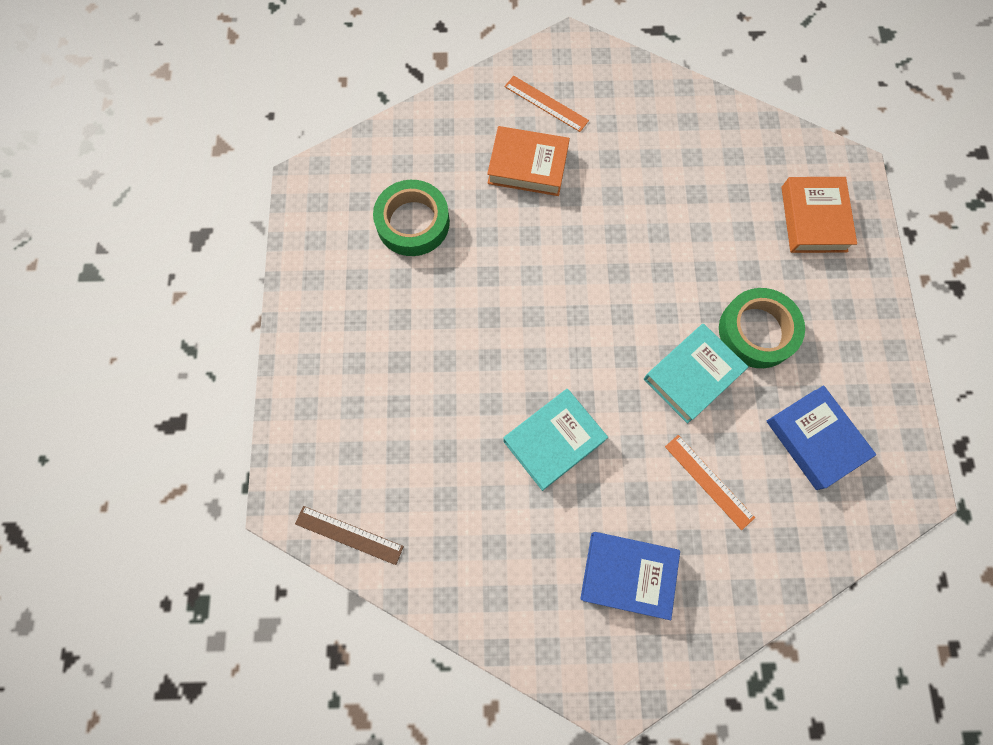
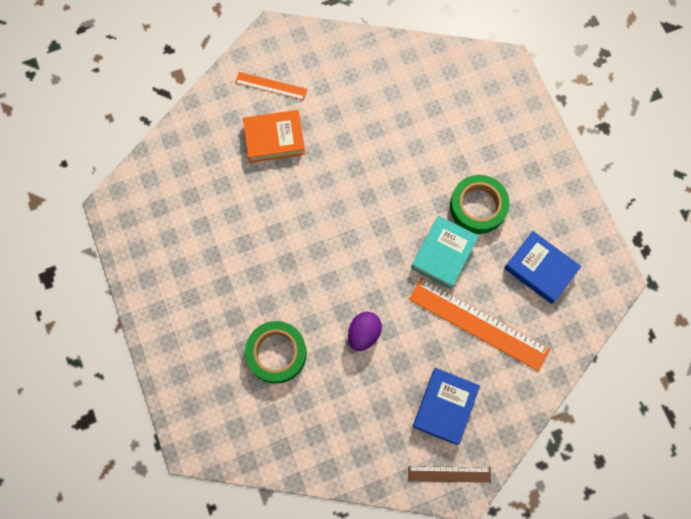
camera: 20 degrees left, 0 degrees up
brown ruler [295,506,404,565] -> brown ruler moved to [408,466,491,483]
green tape [373,180,450,256] -> green tape moved to [245,321,307,384]
turquoise book [503,389,608,491] -> purple egg [348,312,382,351]
blue book [580,532,680,620] -> blue book turned 60 degrees counterclockwise [413,368,480,445]
orange ruler [665,435,755,530] -> orange ruler [409,278,550,371], size x1.86
orange book [781,177,857,253] -> none

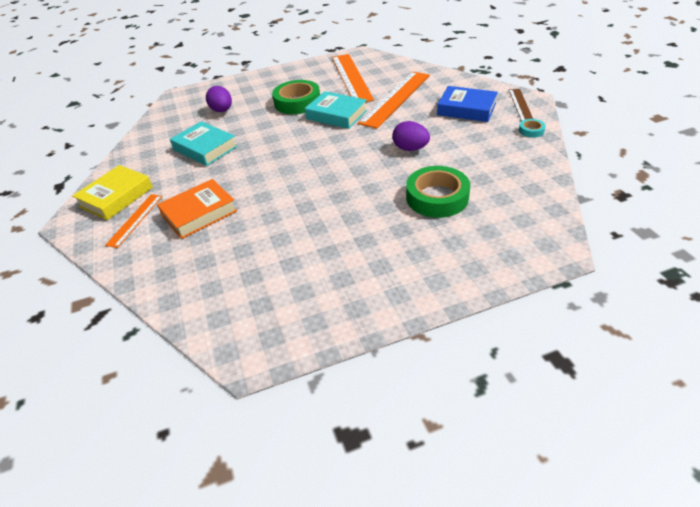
camera: 85 degrees left, 30 degrees down
orange book [243,110,305,163] -> orange book turned 60 degrees clockwise [157,179,237,239]
blue book [504,231,581,304] -> orange ruler [332,54,374,102]
none -> yellow book [72,165,153,220]
none -> turquoise book [170,121,238,166]
none -> purple egg [206,86,232,112]
none -> turquoise tape [519,119,546,138]

